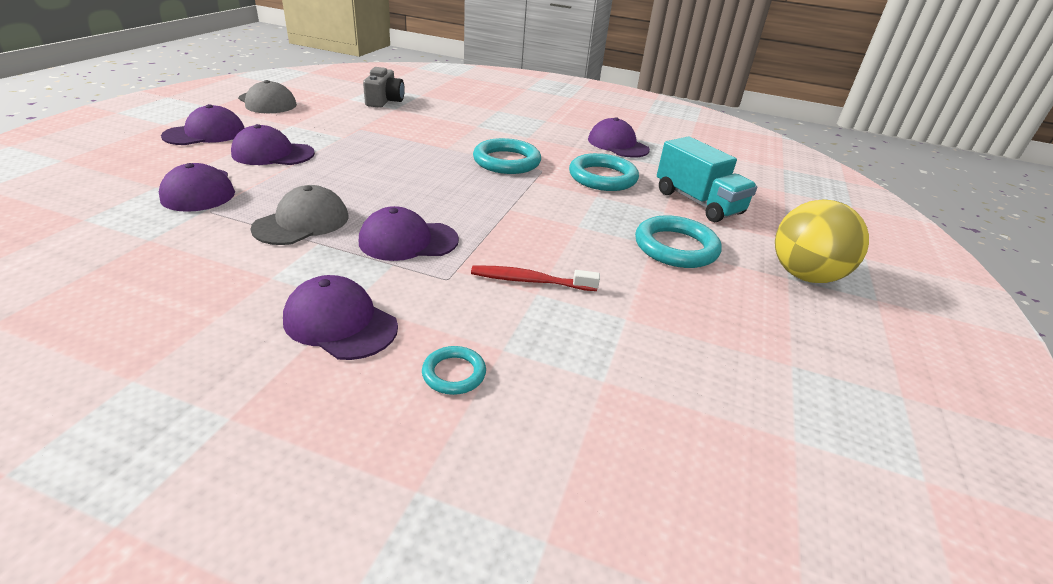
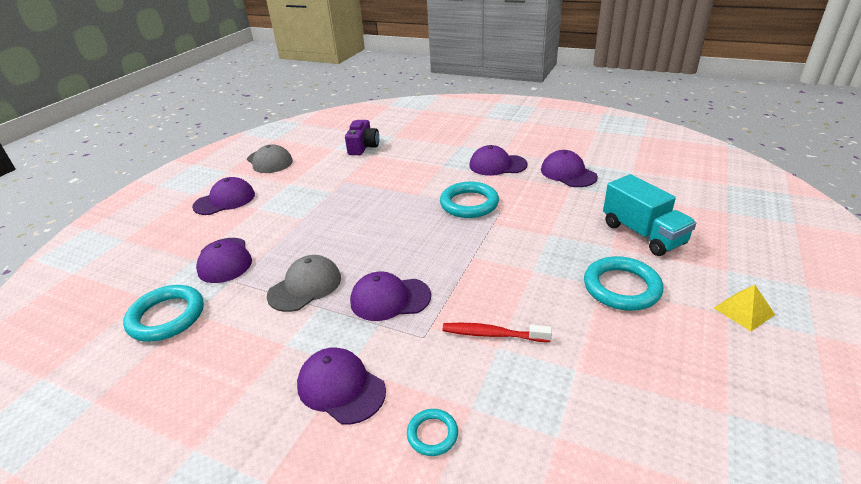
camera: 10 degrees right, 0 degrees up
purple cap [231,124,315,165] -> purple cap moved to [469,145,528,176]
grey camera [363,67,405,108] -> purple camera [345,120,379,155]
turquoise ring [569,153,639,191] -> turquoise ring moved to [123,285,204,342]
yellow ball [775,199,869,283] -> yellow pyramid [714,285,775,331]

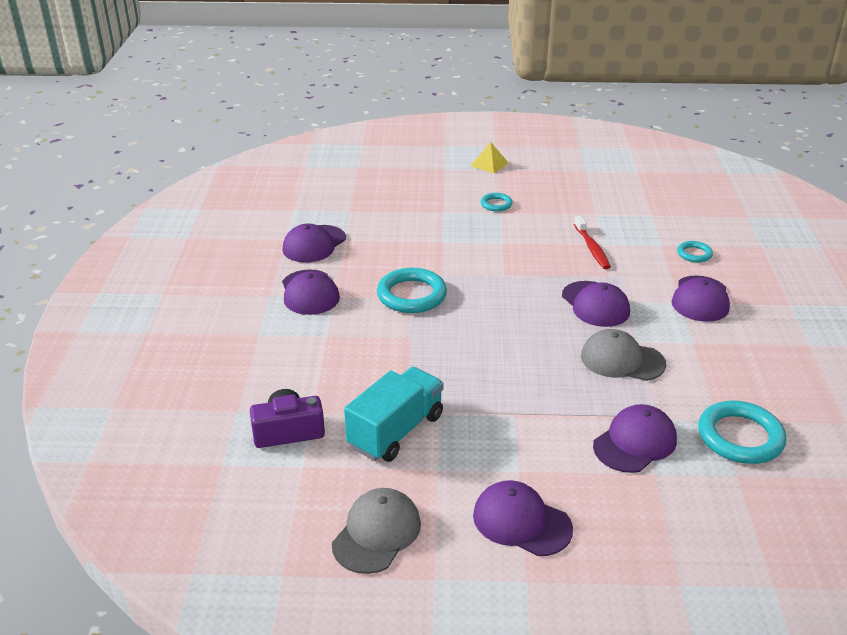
camera: 115 degrees left, 0 degrees up
turquoise ring [584,256,663,311] -> turquoise ring [481,193,513,212], size x0.53
turquoise truck [603,174,696,256] -> turquoise truck moved to [344,367,444,462]

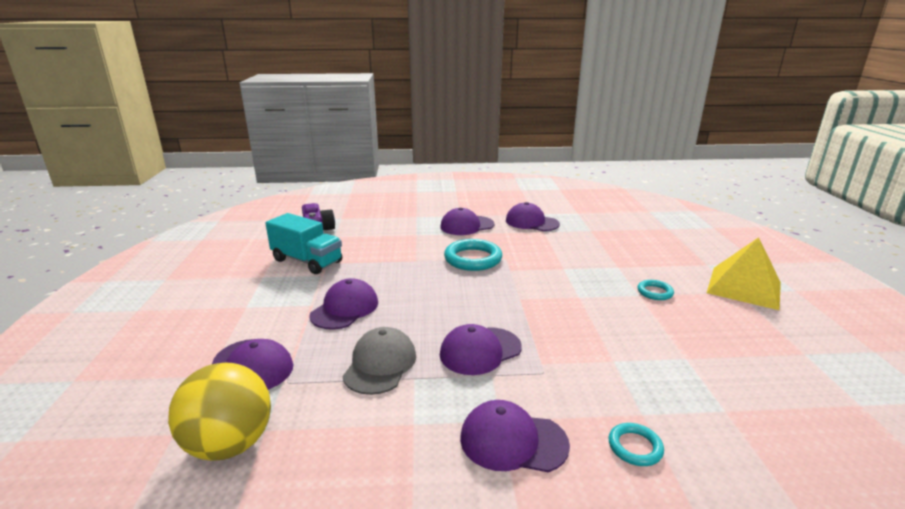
camera: 85 degrees right, 10 degrees down
grey cap [332,488,421,574] -> none
yellow pyramid [471,142,509,173] -> yellow pyramid [707,237,781,311], size x1.95
purple cap [473,480,573,556] -> purple cap moved to [309,278,378,330]
red toothbrush [574,216,611,269] -> none
turquoise ring [698,401,786,464] -> yellow ball [168,363,271,460]

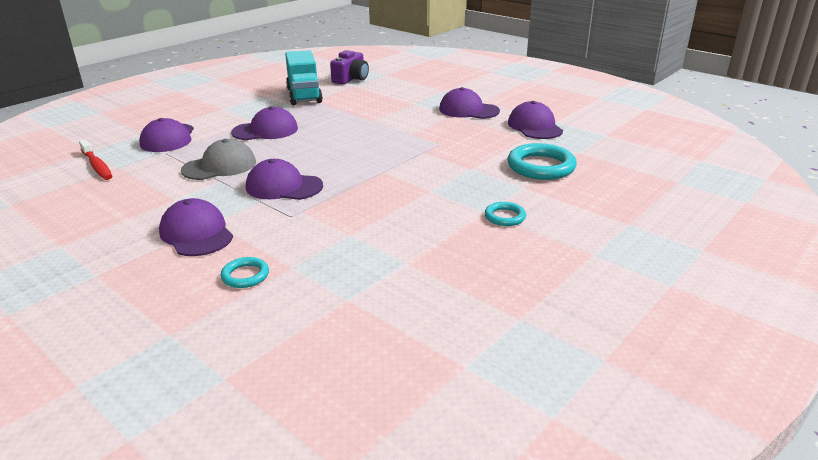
camera: 45 degrees right, 5 degrees up
yellow ball [168,363,271,460] -> red toothbrush [79,139,112,180]
turquoise ring [444,239,502,271] -> turquoise ring moved to [507,143,577,180]
yellow pyramid [707,237,781,311] -> none

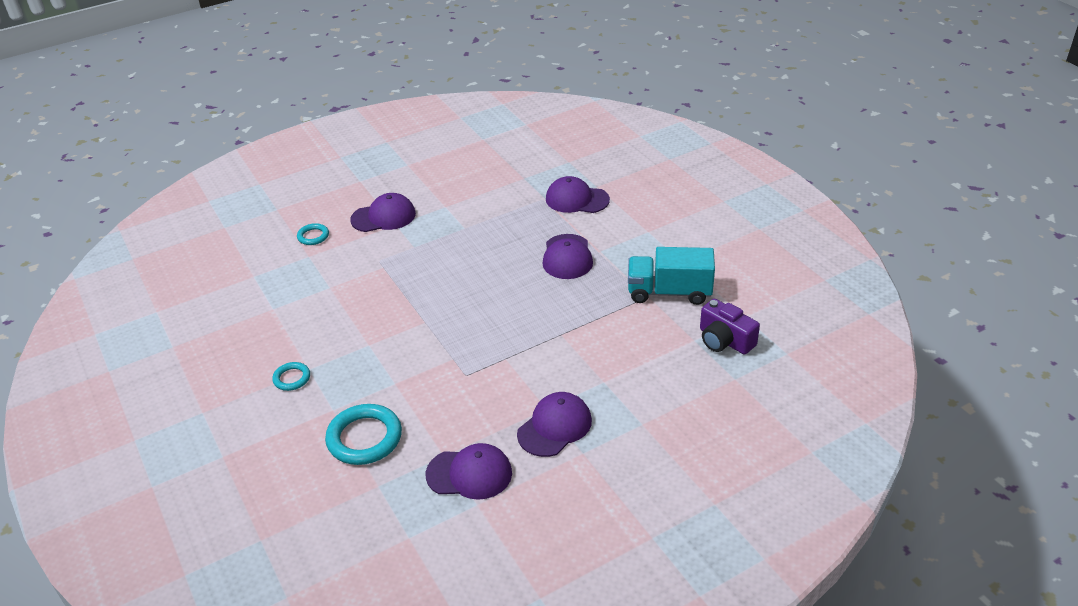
camera: 110 degrees right, 10 degrees up
red toothbrush [79,139,112,180] -> none
grey cap [181,139,256,180] -> none
purple cap [246,159,323,200] -> none

